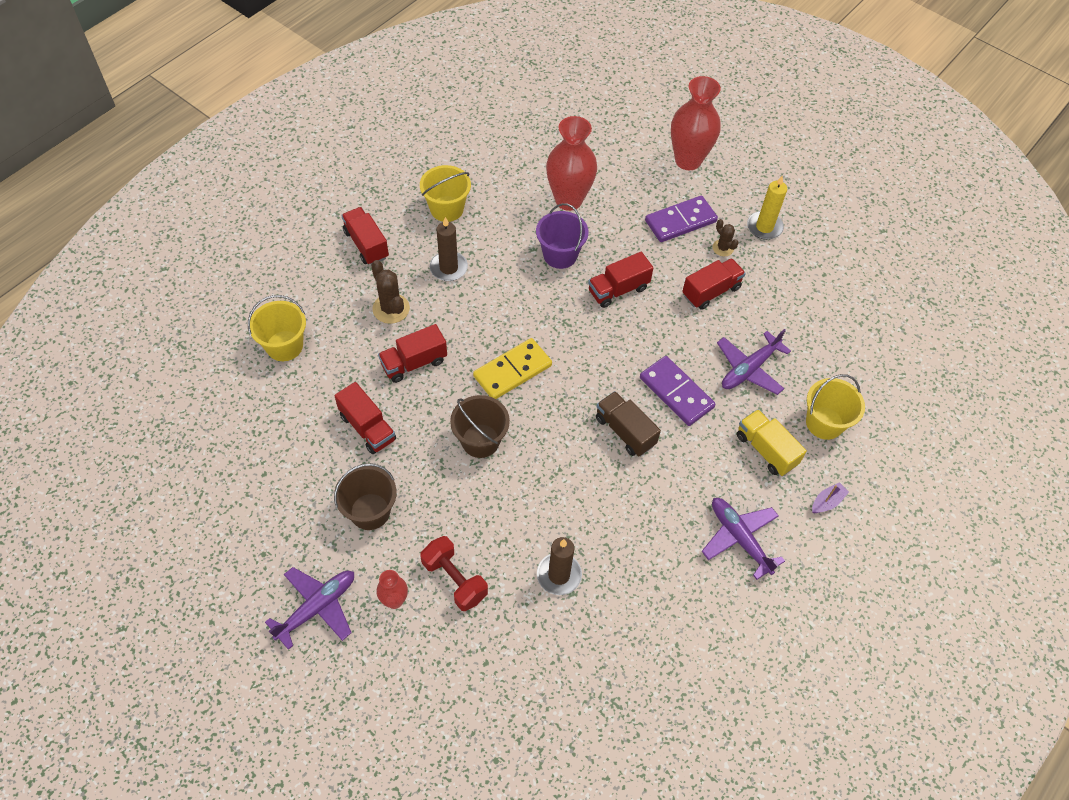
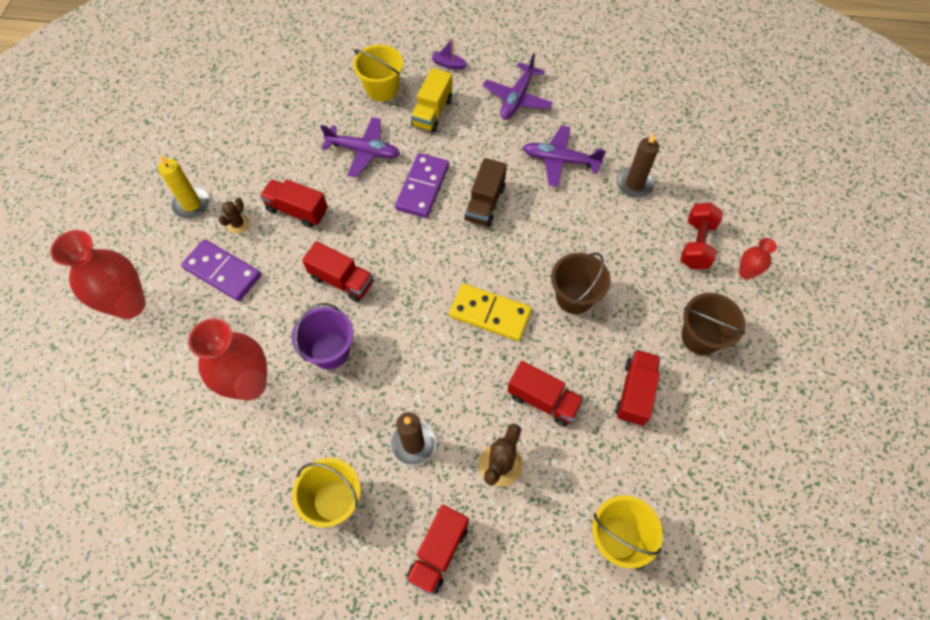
camera: 120 degrees left, 5 degrees up
purple plane [265,567,354,650] -> purple plane moved to [523,125,606,187]

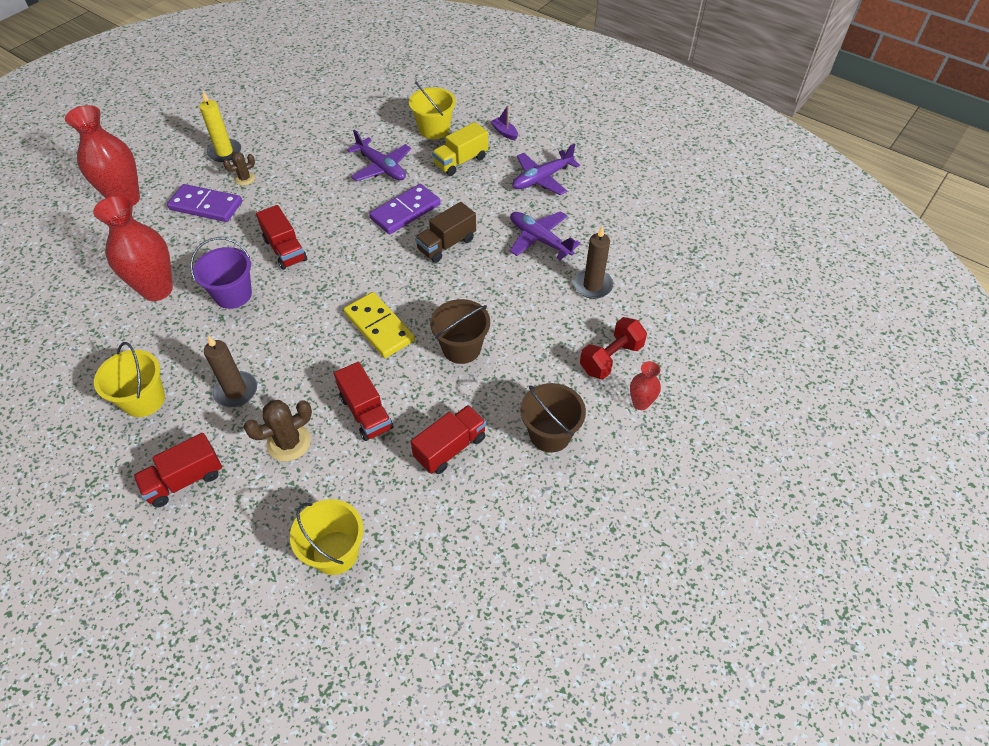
camera: 30 degrees right, 10 degrees down
purple domino [181,239,261,301] -> purple domino turned 45 degrees counterclockwise [167,184,242,222]
red truck [260,179,328,228] -> none

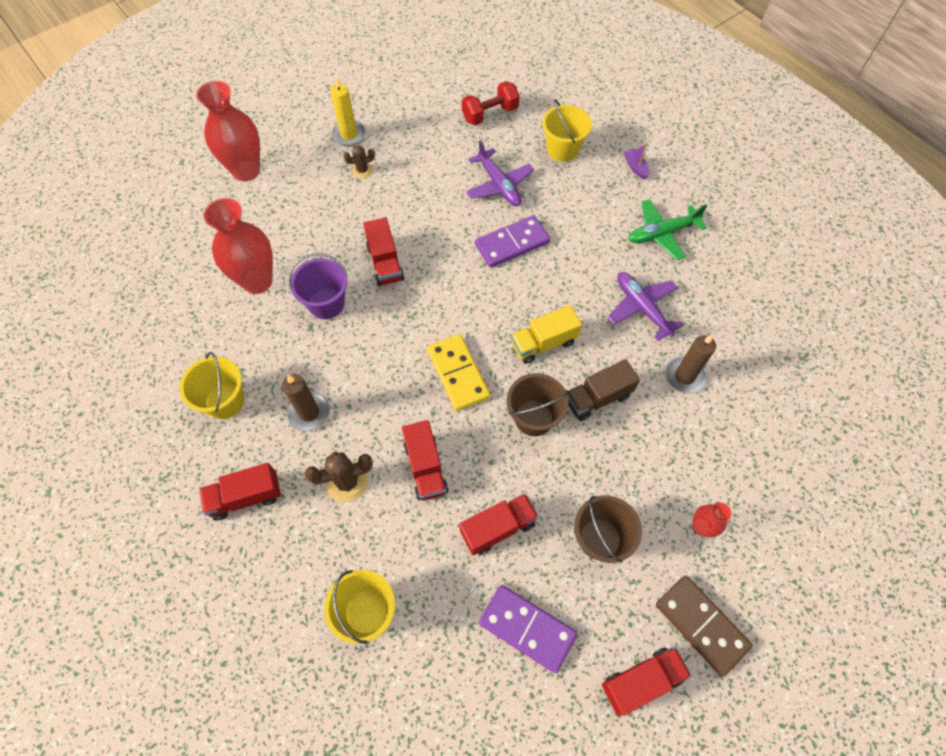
camera: 15 degrees right, 10 degrees up
purple domino [167,184,242,222] -> purple domino moved to [479,585,577,673]
brown truck [415,202,476,263] -> brown truck moved to [567,359,640,421]
yellow truck [432,122,488,176] -> yellow truck moved to [511,305,582,364]
purple plane [512,144,580,195] -> green plane [629,199,708,261]
red dumbbell [580,317,647,379] -> red dumbbell moved to [462,81,520,125]
none -> red truck [602,647,691,716]
none -> brown domino [656,576,753,676]

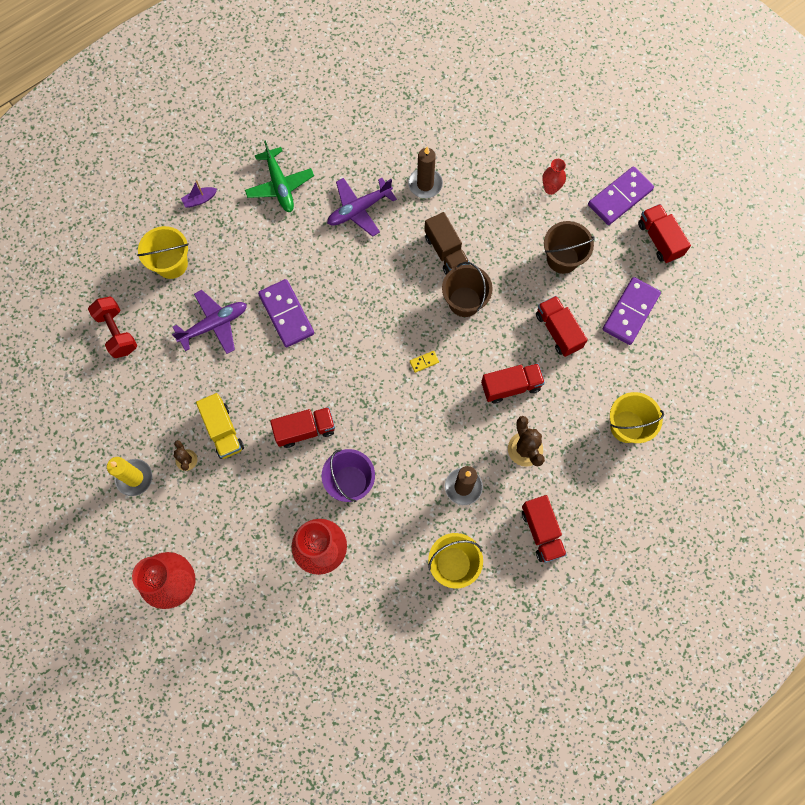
camera: 90 degrees left, 10 degrees up
yellow domino [427,334,490,411] -> yellow domino [410,351,439,373], size x0.41
yellow truck [511,305,582,364] -> yellow truck moved to [196,393,244,459]
brown domino [656,576,753,676] -> purple domino [588,166,654,225]

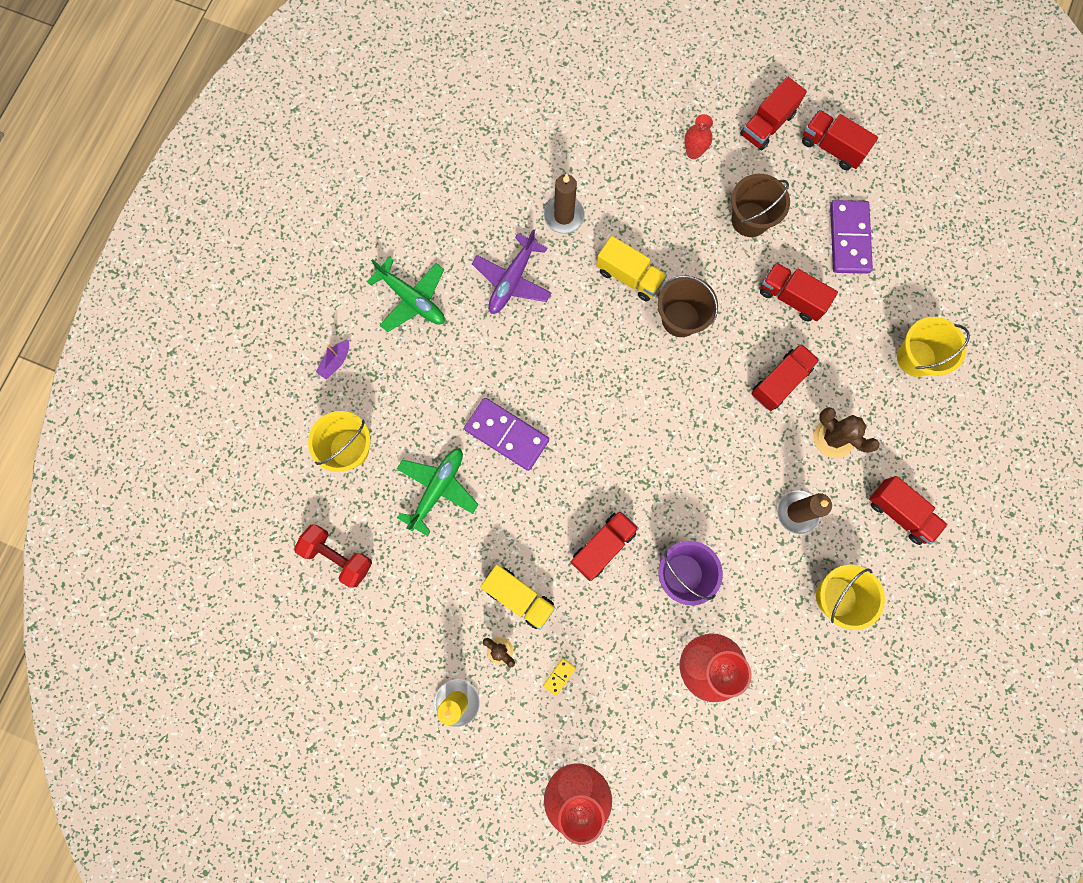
camera: 30 degrees left, 5 degrees up
purple plane [172,290,247,354] -> green plane [397,448,479,536]
yellow domino [410,351,439,373] -> yellow domino moved to [543,658,576,696]
brown truck [424,212,469,275] -> yellow truck [596,236,667,302]
purple domino [588,166,654,225] -> red truck [740,76,807,150]

